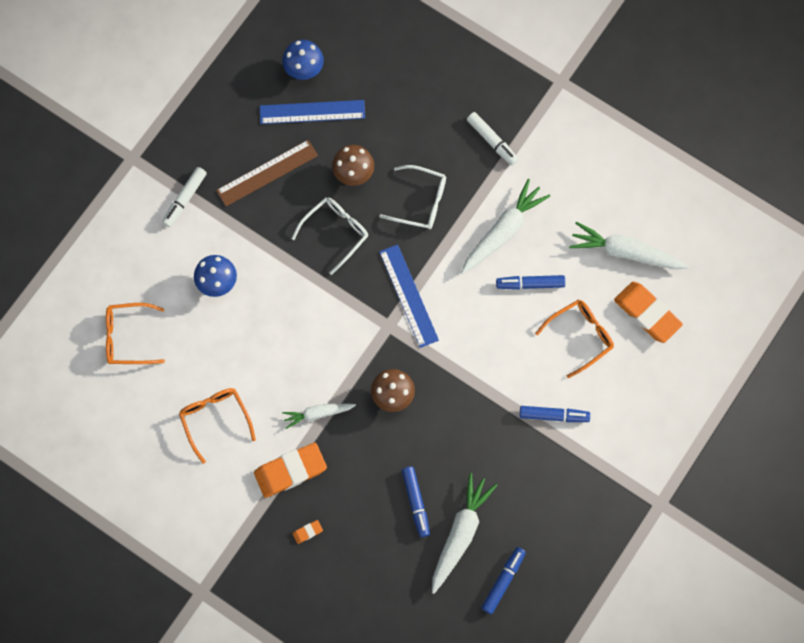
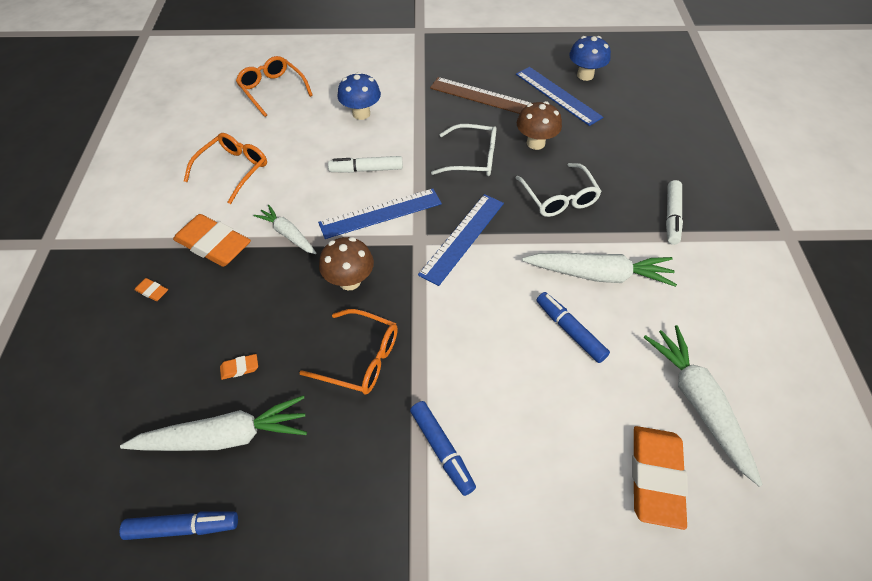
camera: 55 degrees right, 20 degrees down
white marker [162,167,207,227] -> white marker moved to [328,156,403,173]
blue marker [402,467,430,537] -> orange eraser [220,354,258,380]
orange glasses [535,300,614,378] -> orange glasses moved to [299,309,398,394]
none -> blue ruler [318,189,442,239]

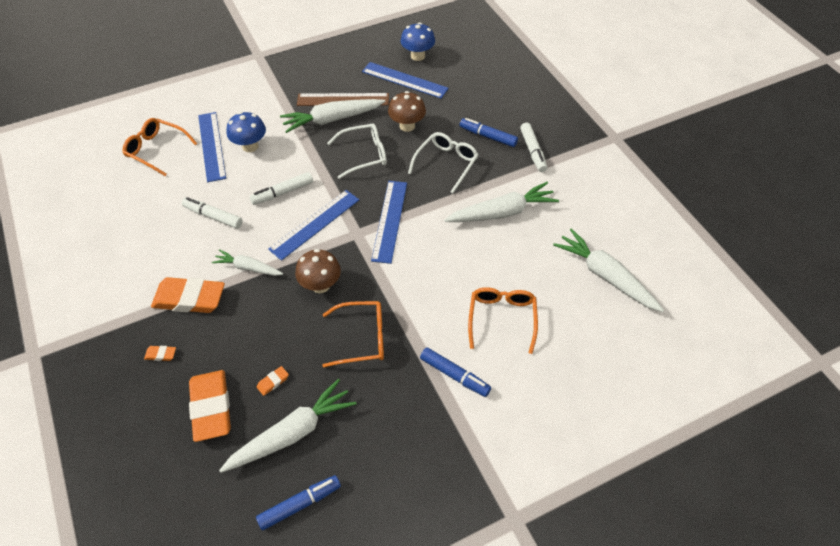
camera: 25 degrees left, 0 degrees up
orange glasses [184,133,267,204] -> orange glasses moved to [468,287,538,354]
white glasses [516,163,602,217] -> white glasses turned 105 degrees counterclockwise [408,132,478,193]
blue marker [537,292,610,363] -> blue marker moved to [460,118,518,147]
orange eraser [632,426,688,530] -> orange eraser moved to [189,370,231,442]
none -> white marker [182,197,243,229]
none -> blue ruler [198,112,226,182]
none -> white carrot [280,99,385,133]

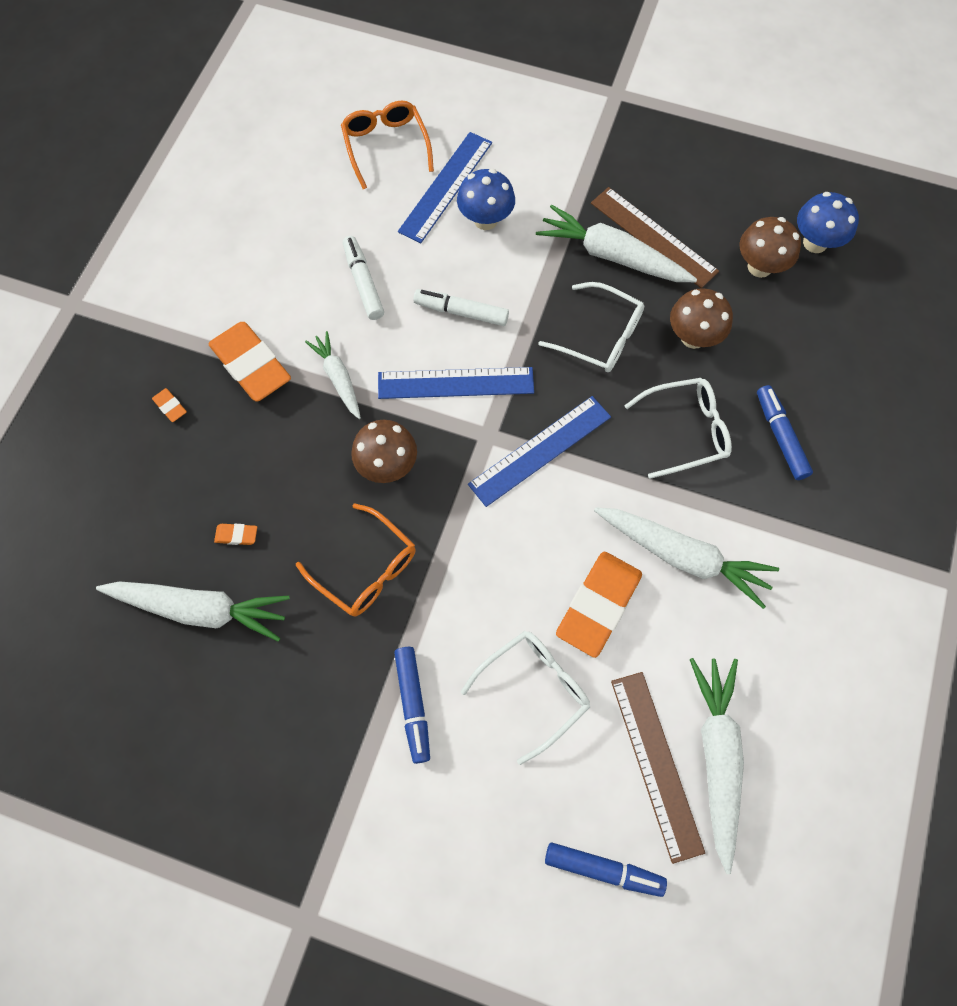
camera: 45 degrees right, 15 degrees up
orange eraser [189,370,231,442] -> orange eraser moved to [556,552,642,658]
blue marker [256,475,341,530] -> blue marker moved to [545,842,667,897]
blue ruler [362,62,449,99] -> brown mushroom [740,217,801,278]
orange glasses [468,287,538,354] -> white glasses [461,631,590,765]
white marker [520,123,547,172] -> none
none -> brown ruler [611,672,705,864]

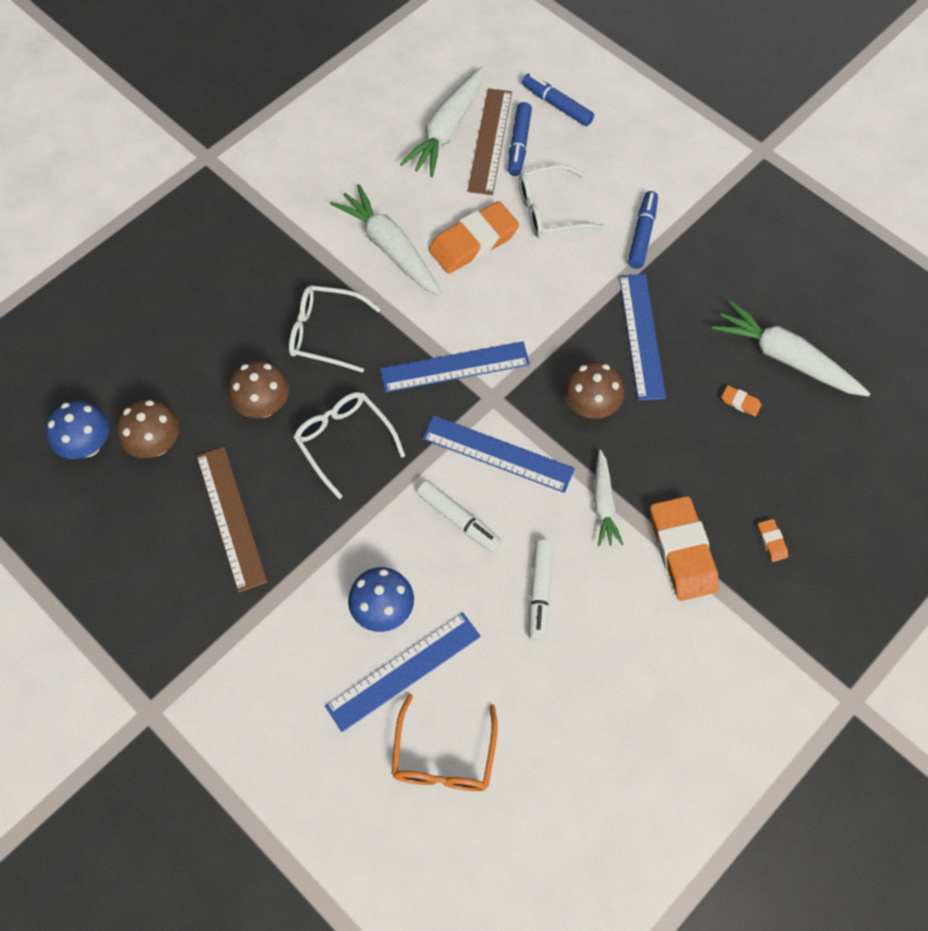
camera: 155 degrees left, 5 degrees down
orange glasses [296,503,416,617] -> blue ruler [619,274,666,401]
white carrot [536,204,697,282] -> none
blue marker [757,385,813,480] -> blue marker moved to [508,102,532,176]

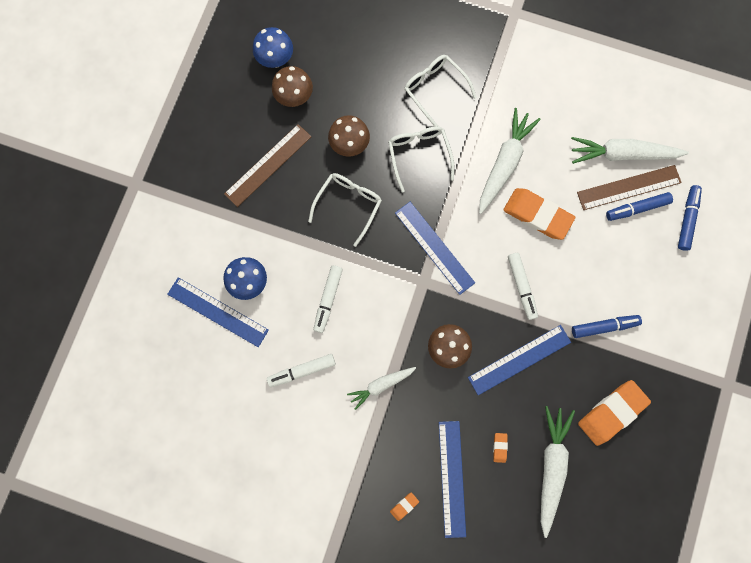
camera: 65 degrees right, 15 degrees up
orange glasses [392,694,498,791] -> none
blue ruler [422,415,575,493] -> blue ruler moved to [439,421,466,538]
white glasses [519,164,605,238] -> white glasses moved to [404,55,477,126]
orange eraser [650,496,719,601] -> orange eraser moved to [578,380,651,446]
none -> white marker [508,253,538,320]

